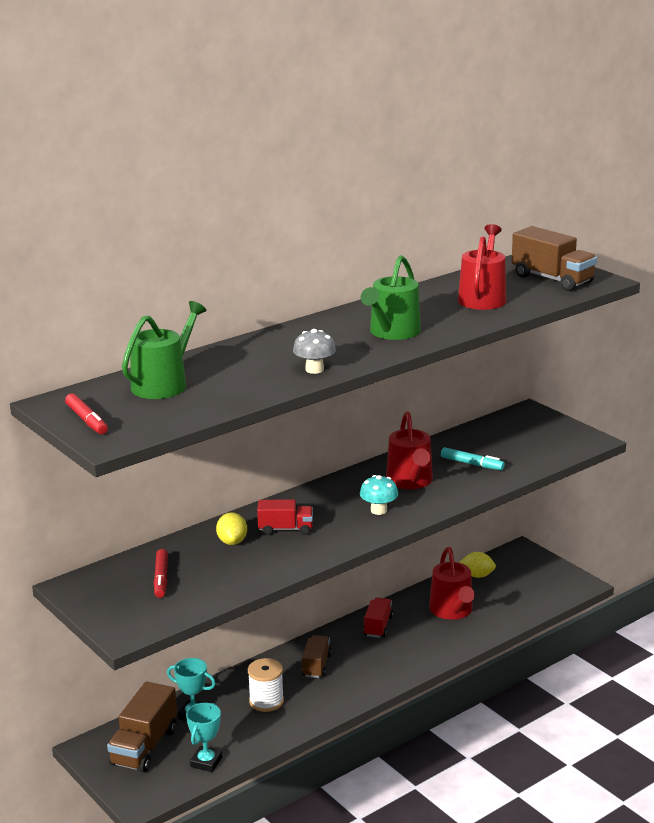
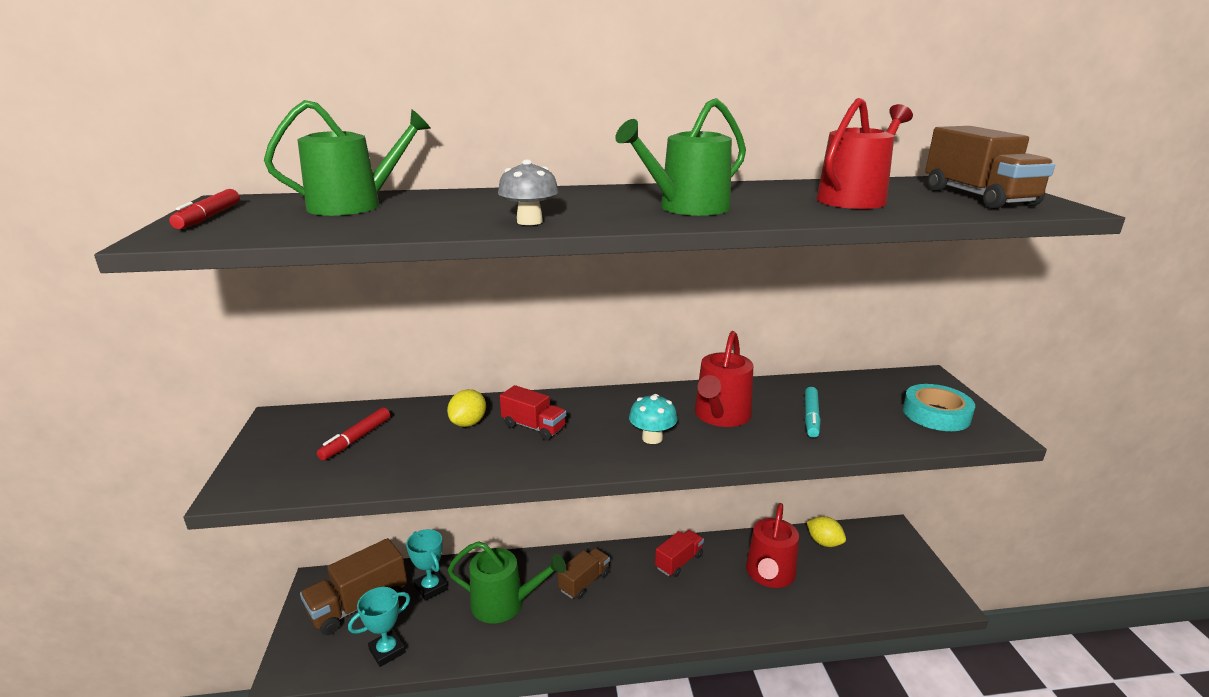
camera: 30 degrees right, 0 degrees up
white spool [248,658,284,712] -> green watering can [448,541,566,623]
turquoise marker [441,447,505,470] -> turquoise marker turned 45 degrees clockwise [805,387,821,438]
none -> turquoise tape [903,384,975,431]

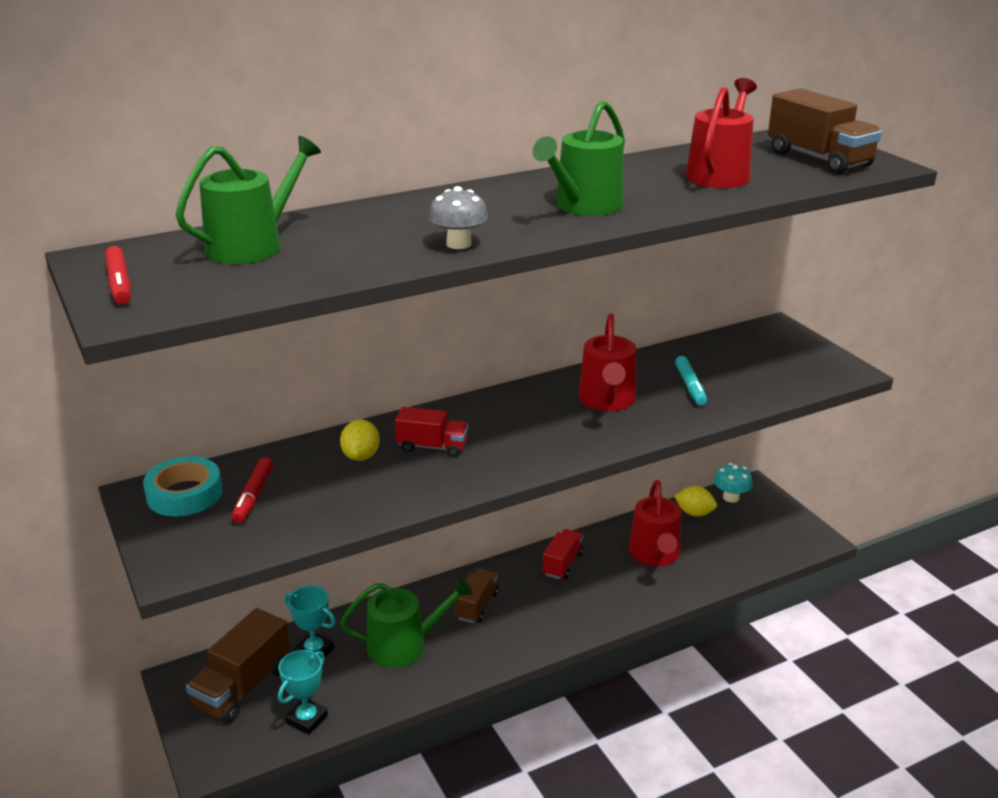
camera: 20 degrees left, 5 degrees up
turquoise mushroom [629,394,677,444] -> turquoise mushroom moved to [714,463,753,503]
turquoise tape [903,384,975,431] -> turquoise tape moved to [143,457,223,517]

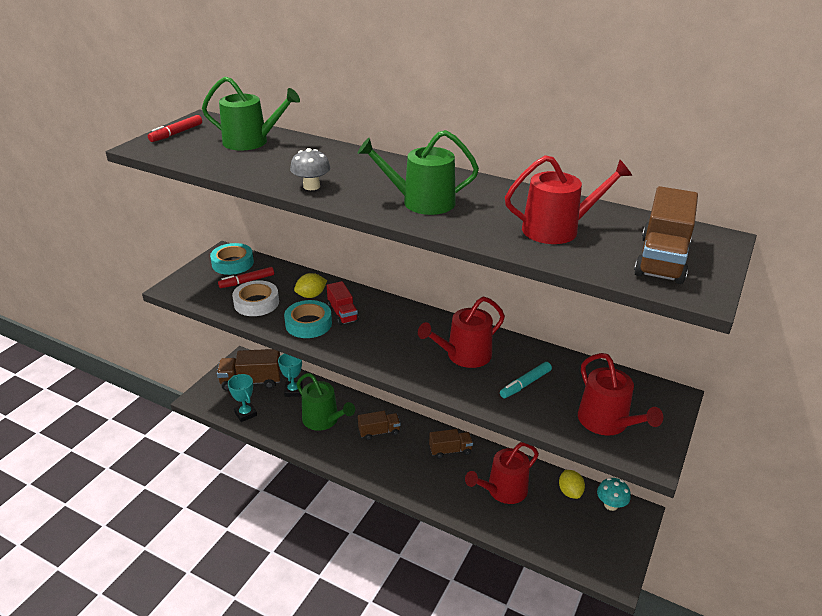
camera: 55 degrees right, 5 degrees up
turquoise trophy [278,650,328,735] -> turquoise trophy turned 60 degrees clockwise [228,374,257,422]
red truck [542,529,584,579] -> brown truck [429,429,473,459]
none -> white tape [232,280,279,316]
none -> turquoise tape [284,300,332,338]
none -> red watering can [578,353,663,436]

